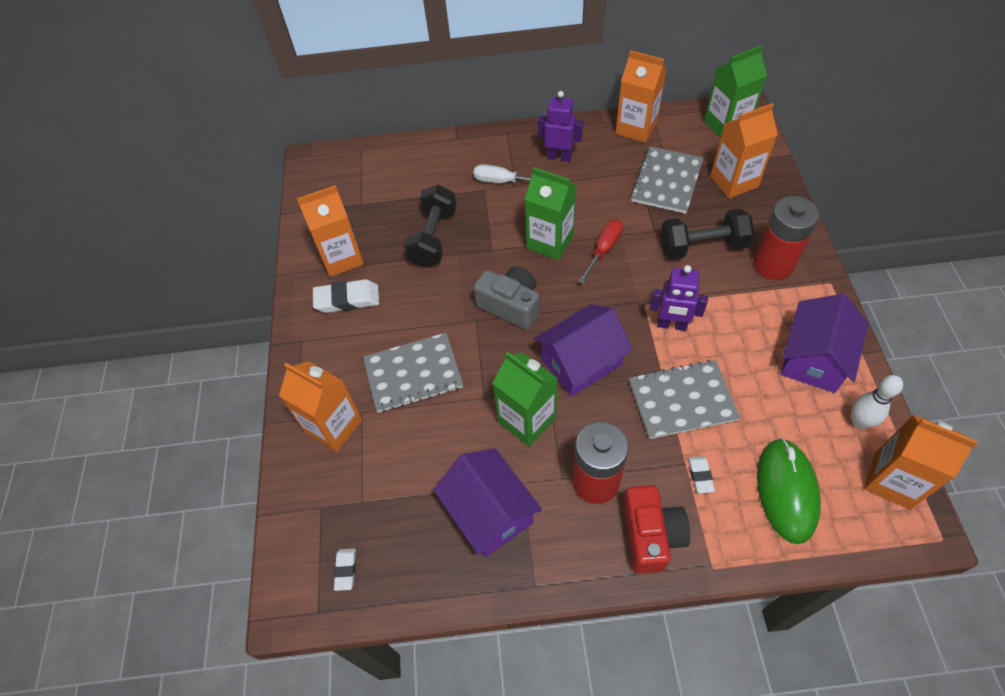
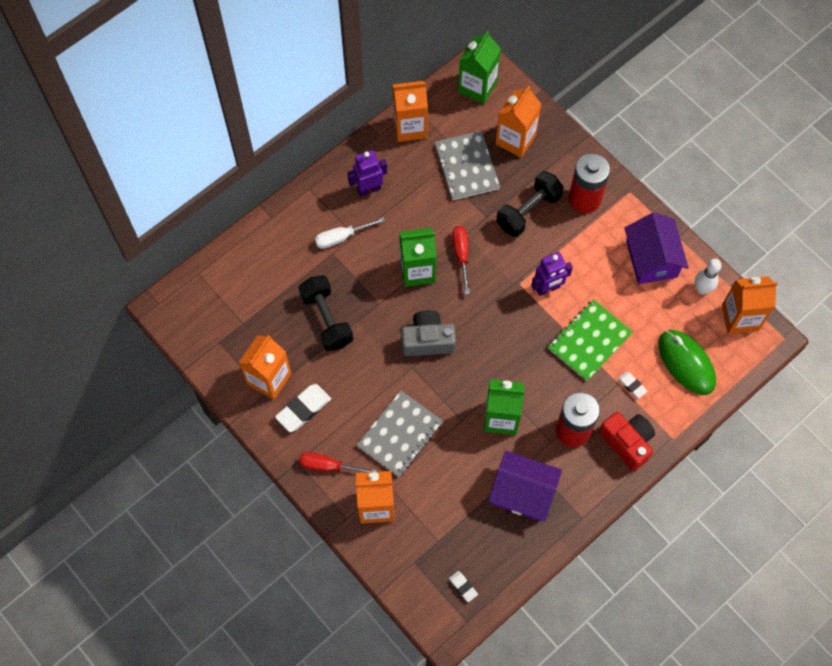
camera: 40 degrees left, 10 degrees up
purple house [534,304,633,396] -> none
grey notebook [629,360,740,439] -> green notebook [548,299,633,381]
none -> red screwdriver [299,452,377,473]

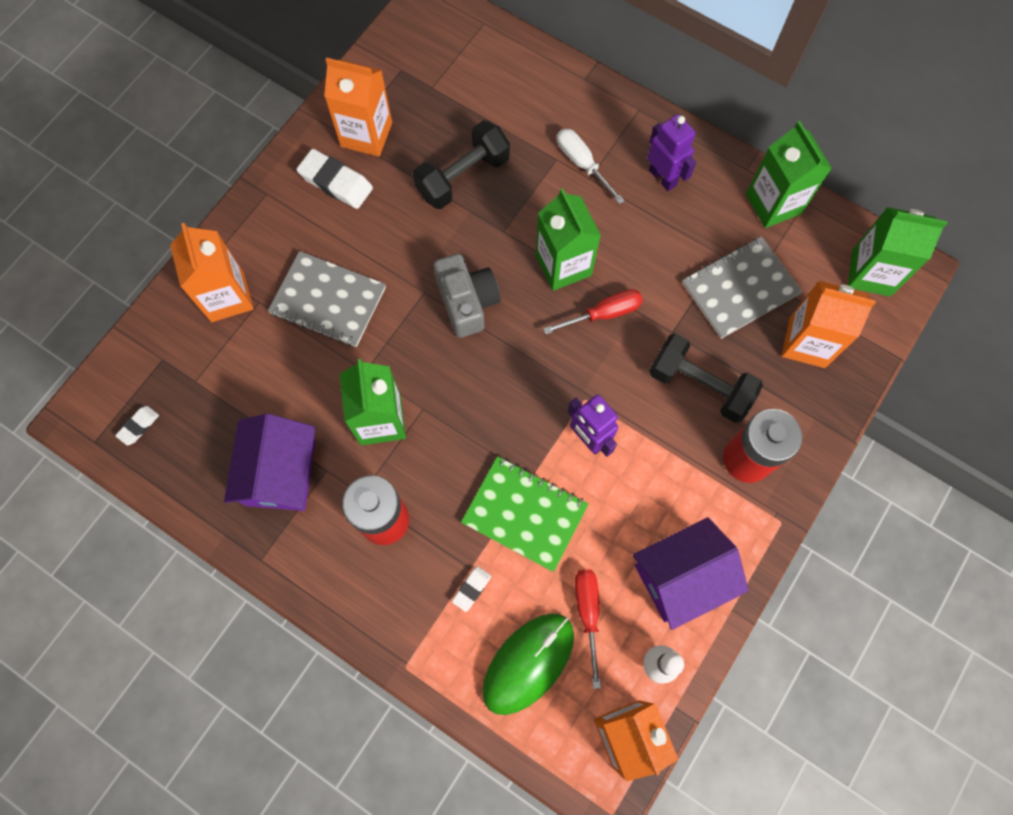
camera: 75 degrees right, 5 degrees up
red screwdriver [299,452,377,473] -> red screwdriver moved to [575,569,601,689]
orange carton [392,81,428,142] -> green carton [746,121,832,228]
red camera [599,412,655,471] -> none

